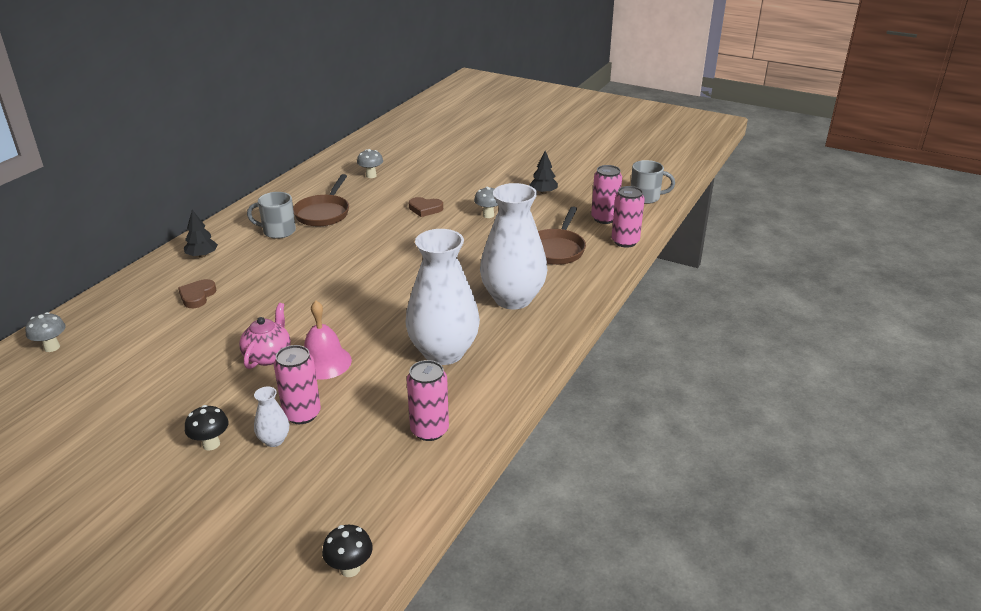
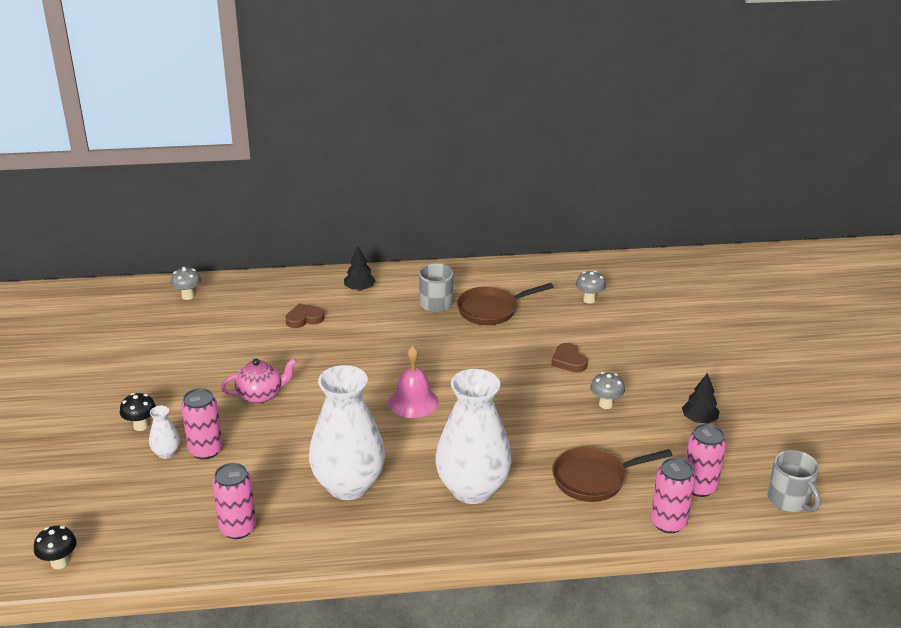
camera: 55 degrees right, 0 degrees up
pink bell [304,300,352,380] -> pink bell moved to [388,346,439,418]

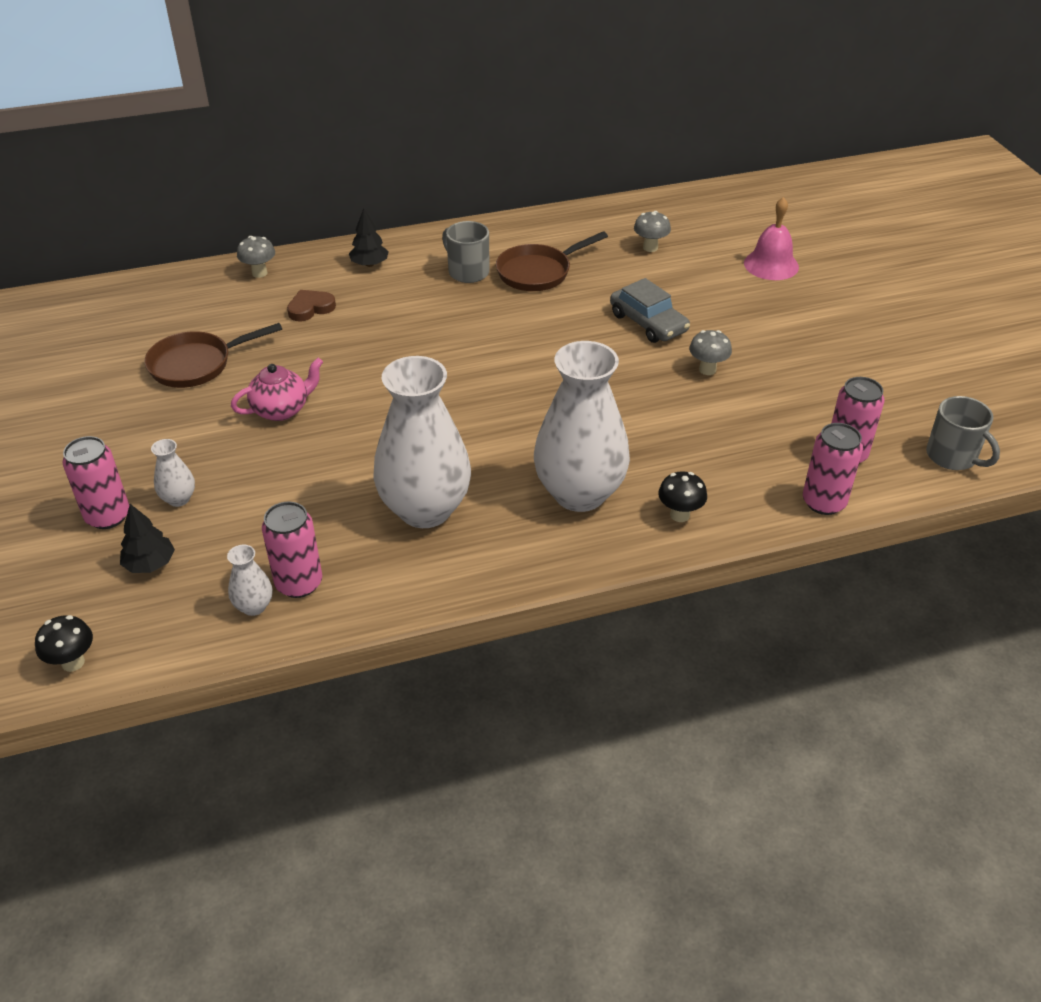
camera: 10 degrees left, 10 degrees up
black mushroom [120,393,156,431] -> black mushroom moved to [658,471,707,522]
grey mushroom [170,267,201,300] -> grey mushroom moved to [237,236,275,278]
pink can [181,388,223,460] -> pink can moved to [62,436,129,529]
pink bell [388,346,439,418] -> pink bell moved to [744,197,799,280]
brown heart [551,343,588,372] -> grey car [610,278,690,343]
brown pan [552,447,673,502] -> brown pan moved to [144,323,282,388]
black tree [682,373,720,423] -> black tree moved to [120,504,175,573]
none -> white vase [227,545,272,616]

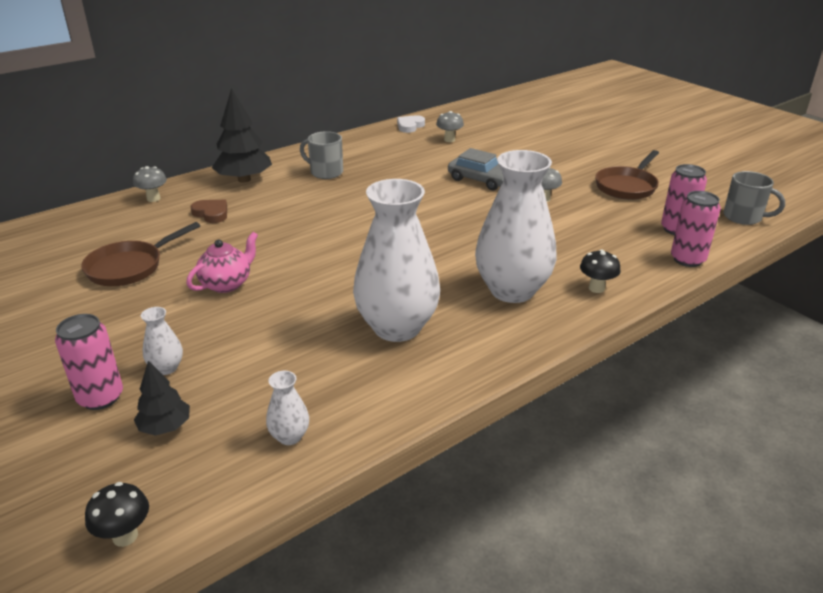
camera: 20 degrees left, 10 degrees down
pink can [262,502,322,598] -> none
brown heart [287,290,336,321] -> brown heart turned 90 degrees clockwise [191,200,227,223]
black tree [349,209,389,267] -> black tree [212,88,272,183], size x1.80
brown pan [496,231,608,291] -> brown pan moved to [595,150,659,200]
pink bell [744,197,799,280] -> none
none -> white heart [397,115,425,133]

